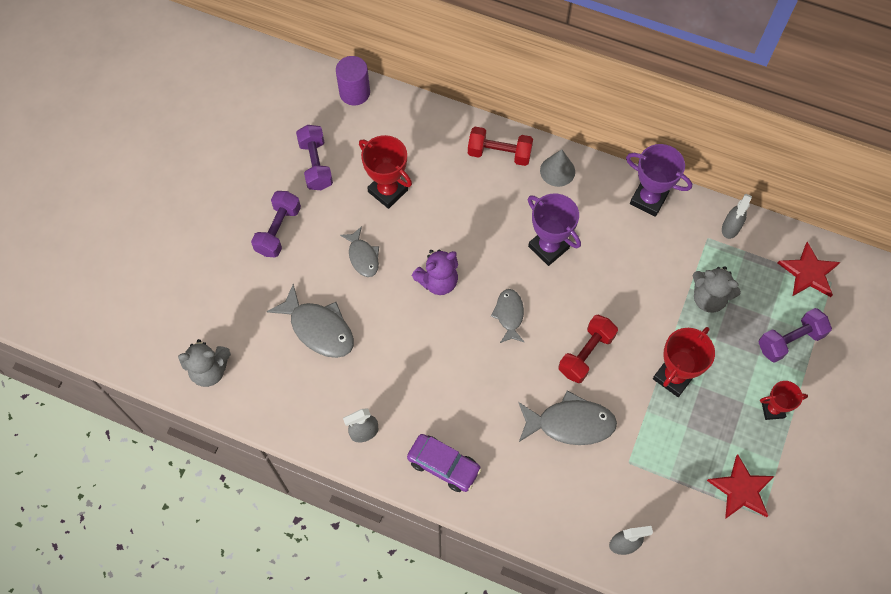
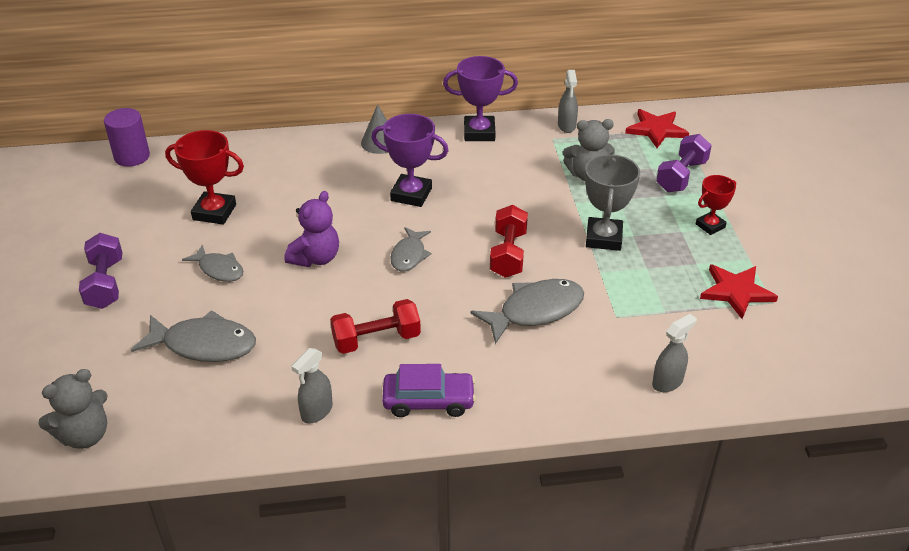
camera: 30 degrees left, 25 degrees down
purple dumbbell [296,125,333,190] -> none
red dumbbell [468,127,533,166] -> red dumbbell moved to [330,299,421,354]
grey fish [491,289,524,343] -> grey fish turned 135 degrees counterclockwise [391,227,432,271]
red trophy [653,327,715,397] -> grey trophy [585,154,640,251]

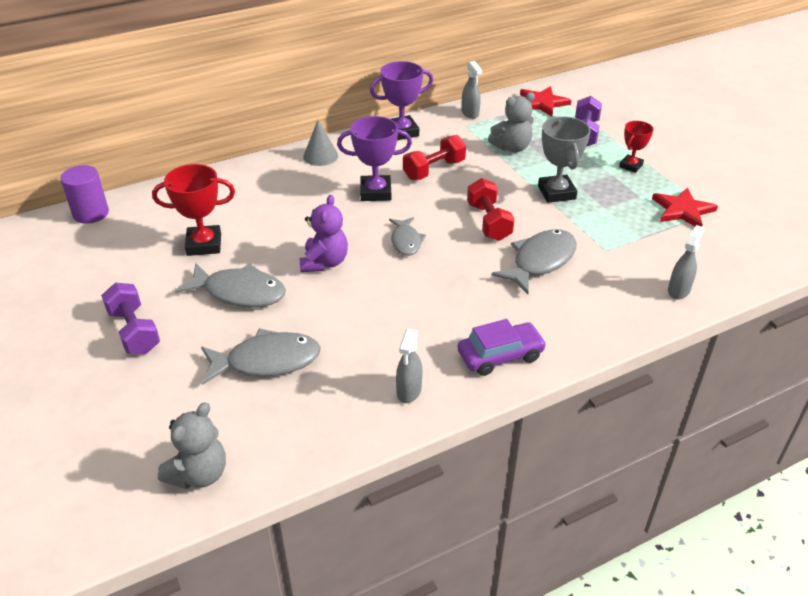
camera: 20 degrees left, 0 degrees up
grey fish [182,245,243,282] -> grey fish [175,263,286,307], size x1.63
red dumbbell [330,299,421,354] -> red dumbbell moved to [403,135,466,180]

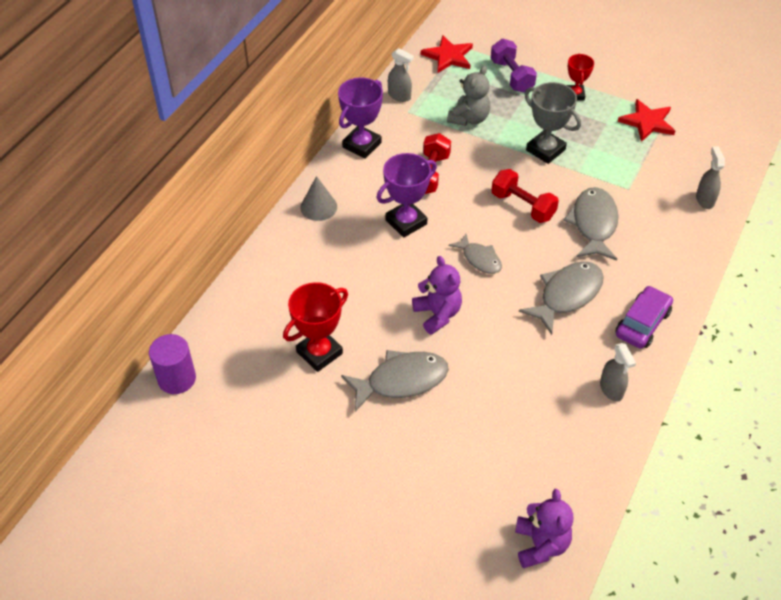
camera: 35 degrees left, 10 degrees up
purple dumbbell [101,283,160,354] -> none
grey teddy bear [158,402,226,489] -> purple teddy bear [515,489,573,568]
grey fish [201,328,321,385] -> grey fish moved to [519,262,604,335]

